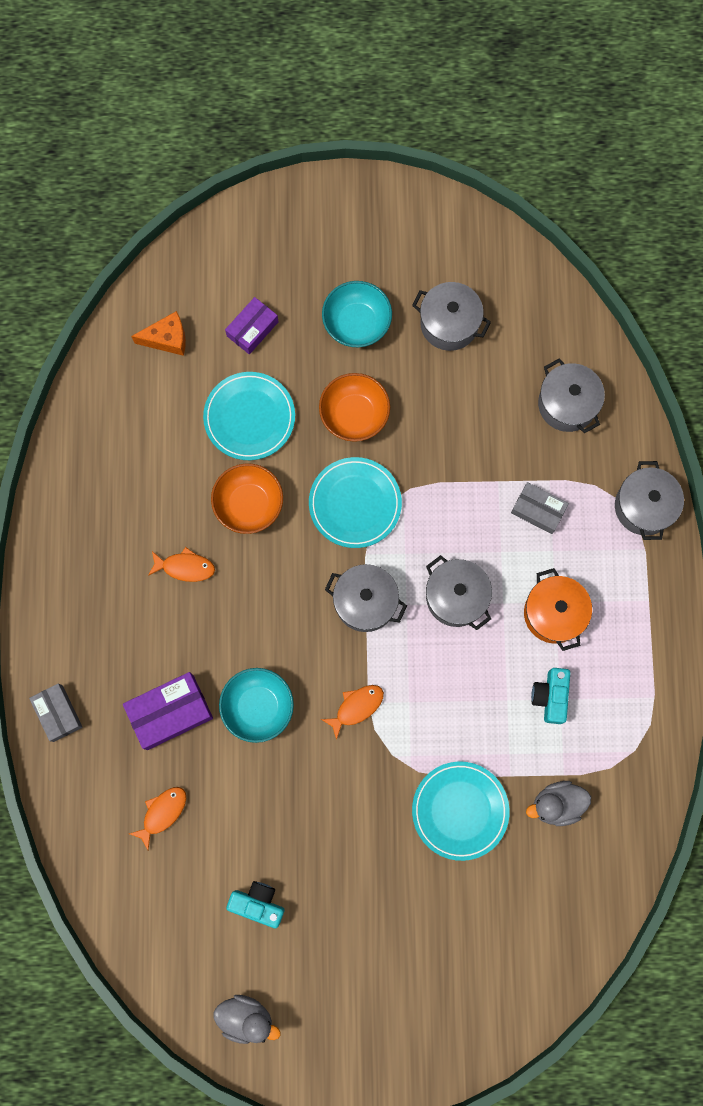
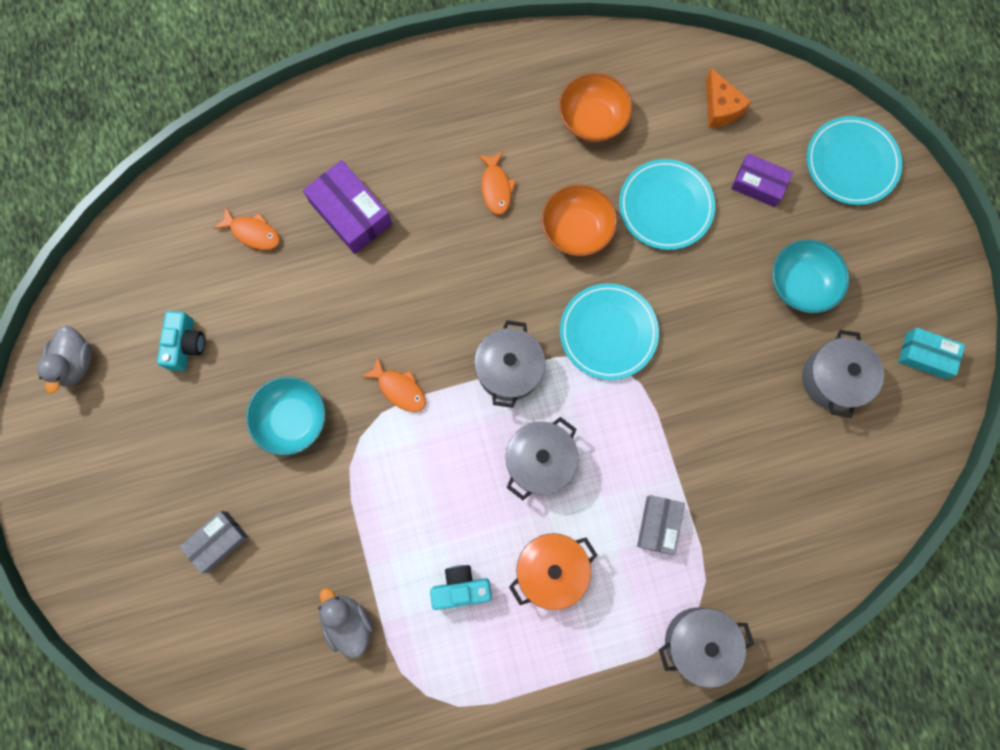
camera: 75 degrees right, 0 degrees up
grey box [29,683,82,742] -> grey box moved to [179,511,248,574]
turquoise bowl [219,668,294,743] -> turquoise bowl moved to [246,377,326,455]
orange bowl [319,373,390,442] -> orange bowl moved to [559,73,632,142]
turquoise plate [412,762,509,861] -> turquoise plate moved to [807,116,902,205]
grey pot [538,358,605,433] -> none
none -> turquoise box [898,328,965,379]

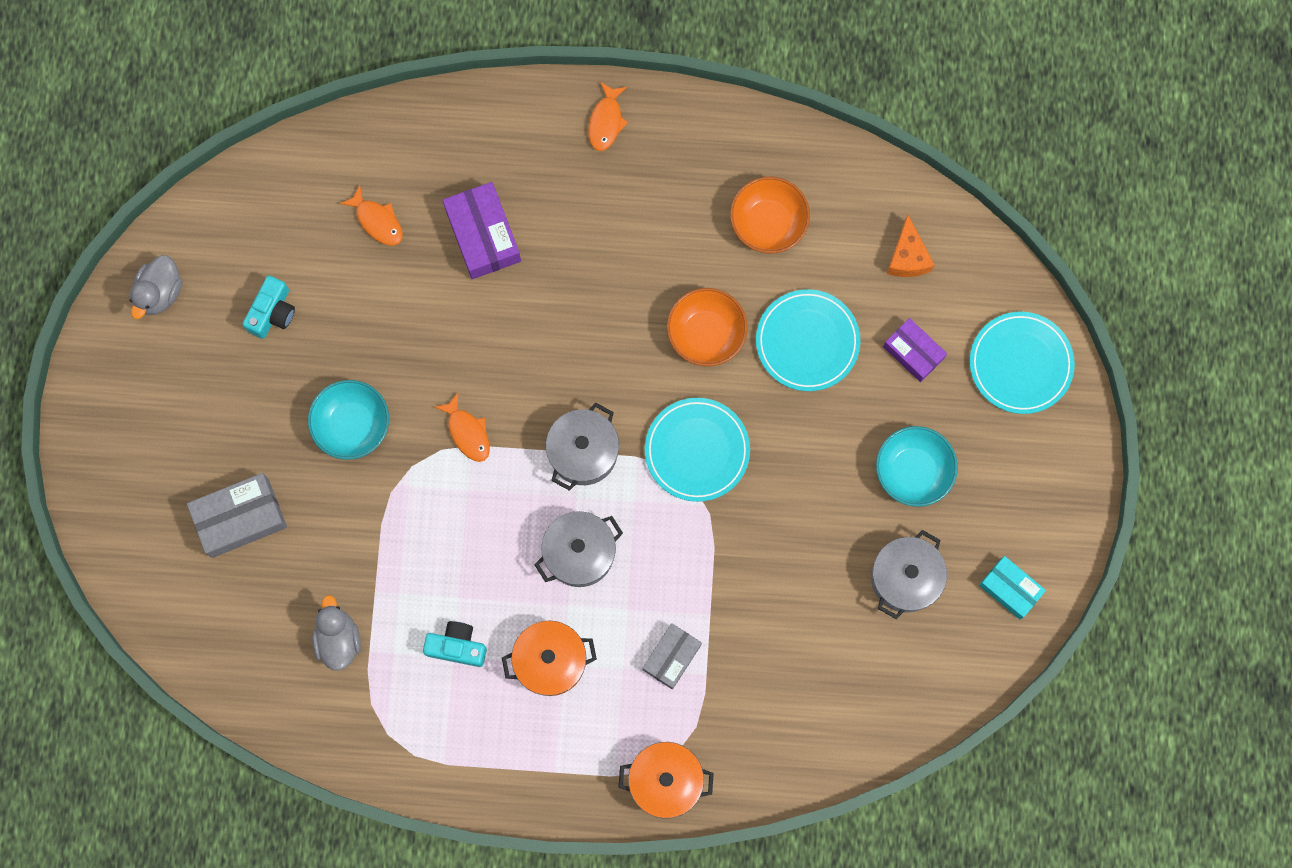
camera: 20 degrees right, 0 degrees up
grey box [179,511,248,574] -> grey box [187,473,287,558], size x1.52
orange fish [478,152,516,215] -> orange fish moved to [588,82,628,151]
grey pot [659,607,754,688] -> orange pot [618,742,714,818]

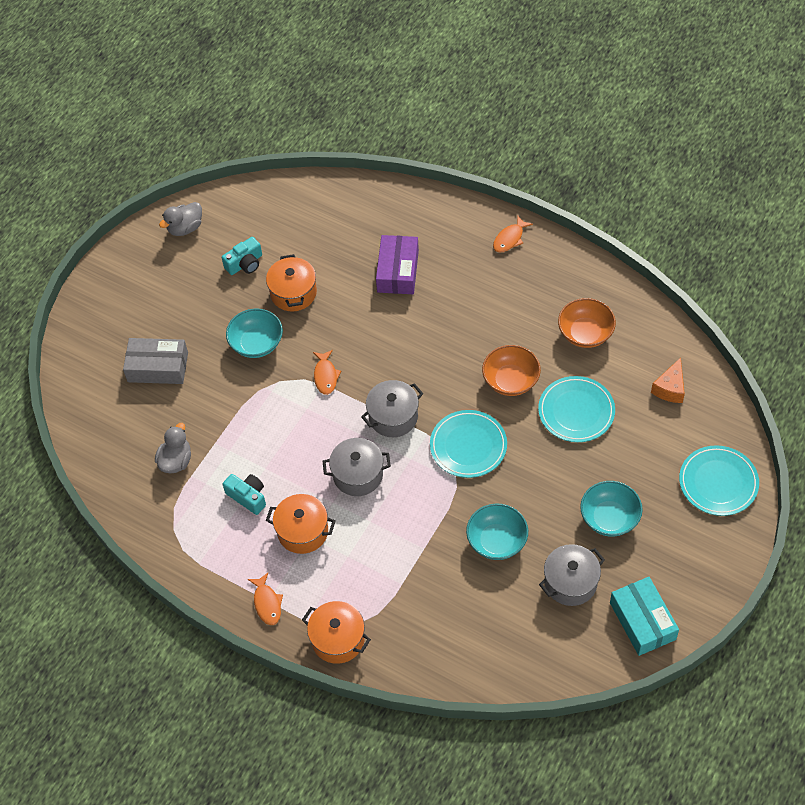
camera: 30 degrees right, 20 degrees down
orange fish [340,185,403,246] -> orange fish moved to [248,573,283,625]
grey box [643,623,702,689] -> none
purple box [883,318,947,382] -> none
turquoise box [979,556,1046,620] -> turquoise box [610,577,679,656], size x1.52
none -> orange pot [266,254,317,311]
none -> turquoise bowl [466,504,528,560]

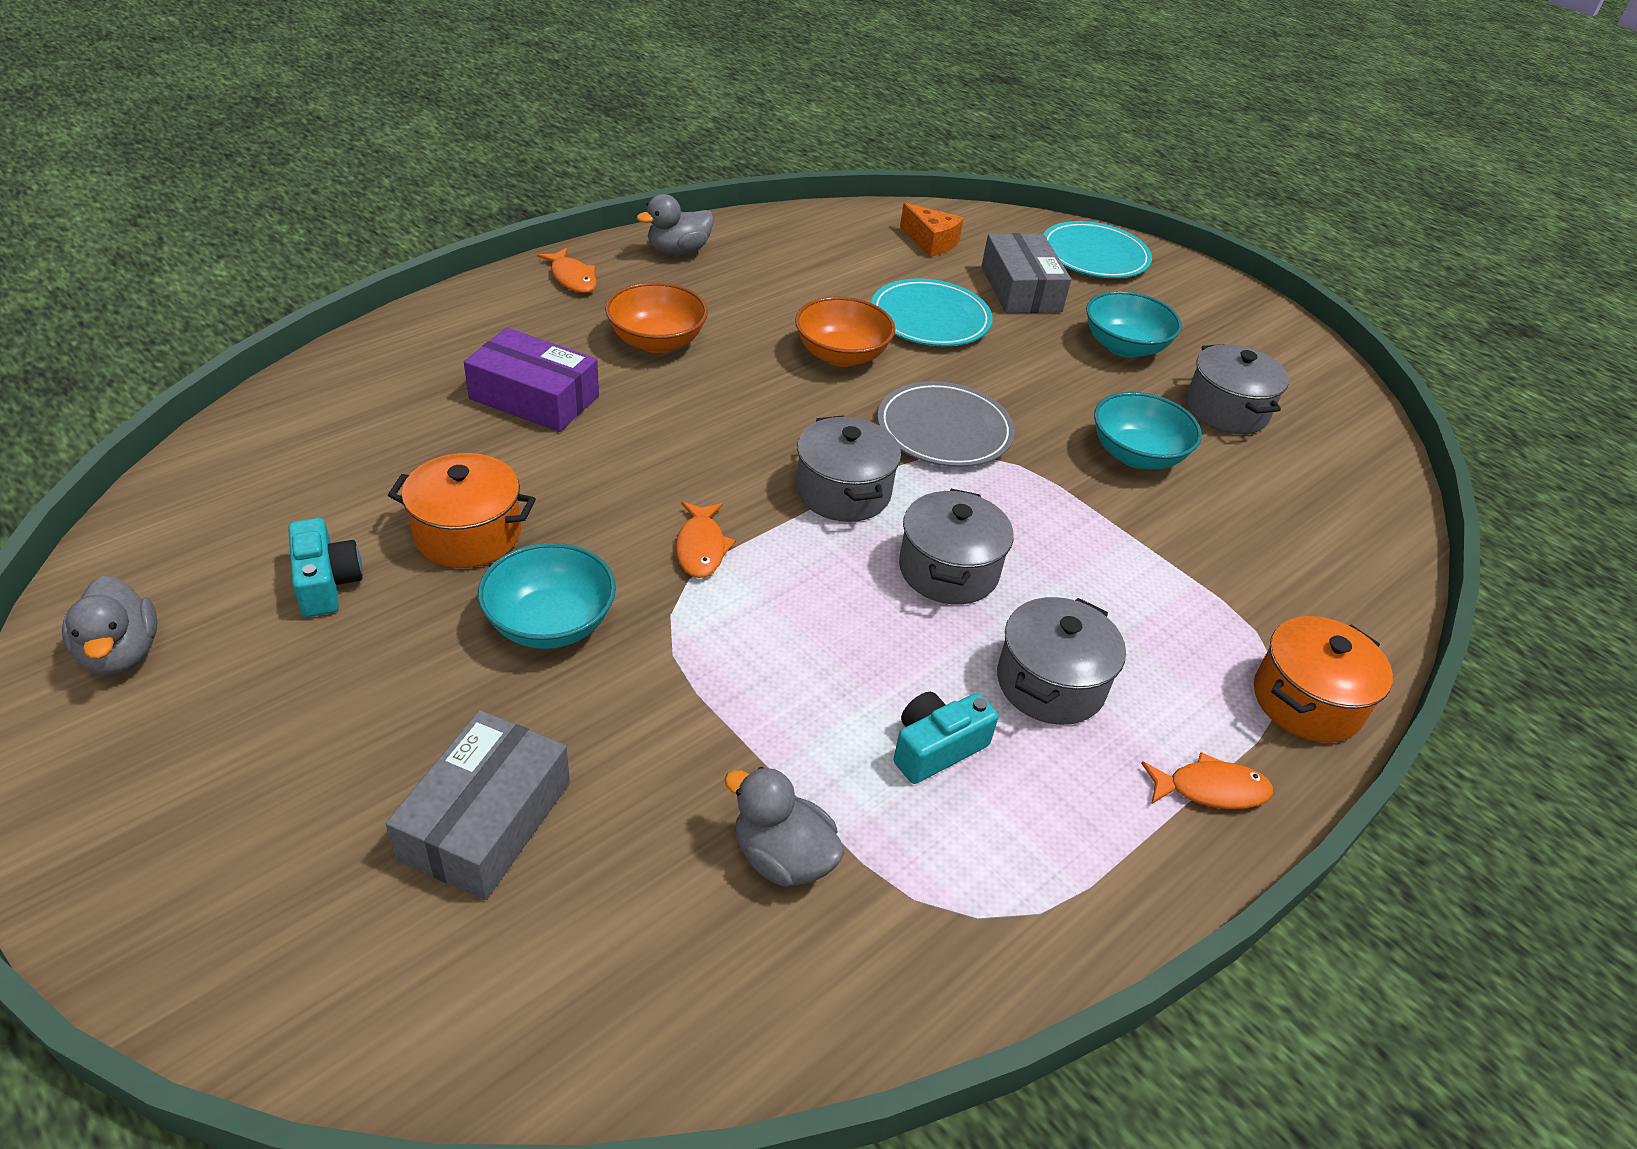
camera: 80 degrees left, 15 degrees down
orange pot [266,494,335,554] -> grey pot [997,597,1126,725]
orange fish [313,350,341,395] -> orange fish turned 75 degrees clockwise [676,502,736,578]
turquoise plate [430,410,507,478] -> grey plate [877,381,1015,467]
orange bowl [558,298,616,348] -> orange bowl moved to [605,282,708,353]
turquoise box [610,577,679,656] -> none
none -> grey duck [637,194,714,255]
none -> grey box [981,233,1071,313]

